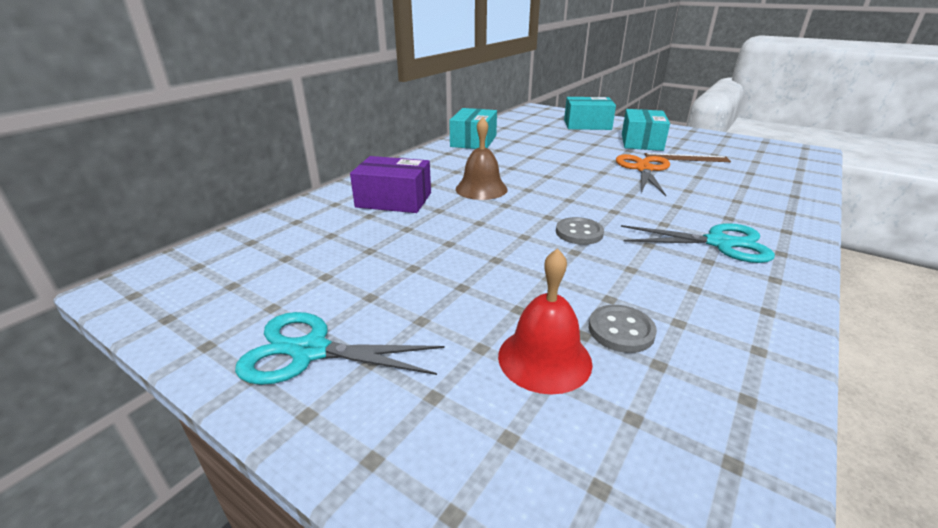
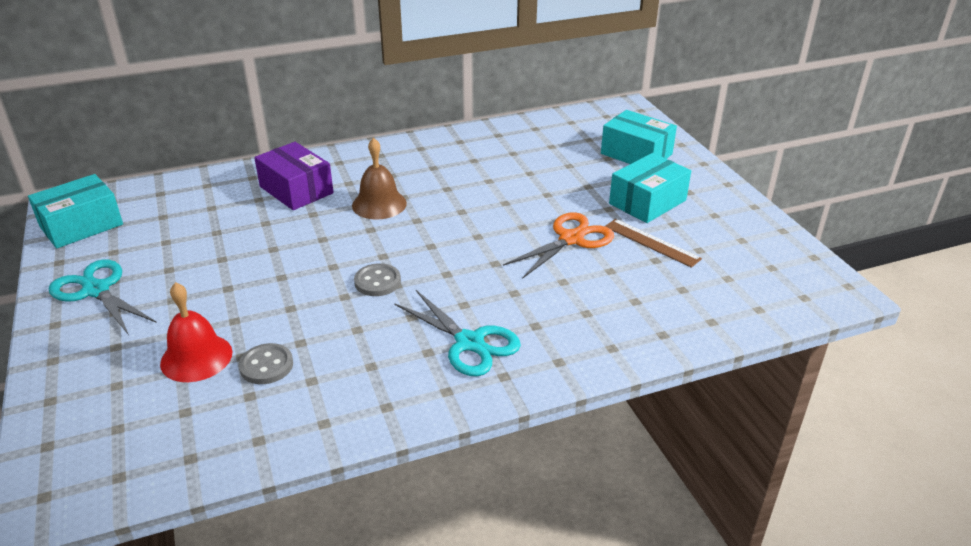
camera: 35 degrees right, 5 degrees up
turquoise box [449,108,497,149] -> turquoise box moved to [28,174,123,248]

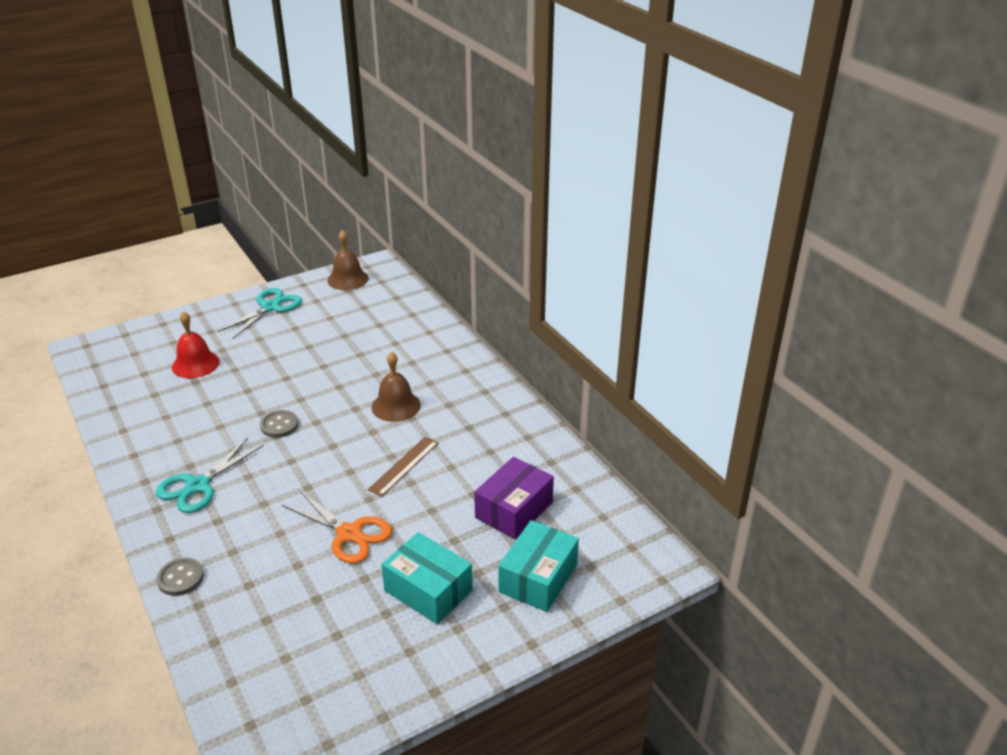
camera: 80 degrees right, 0 degrees up
turquoise box [28,174,123,248] -> brown bell [327,230,368,290]
grey button [239,343,293,384] -> grey button moved to [157,558,204,596]
purple box [254,142,334,210] -> purple box moved to [474,457,554,539]
brown ruler [605,219,702,268] -> brown ruler moved to [368,437,438,497]

